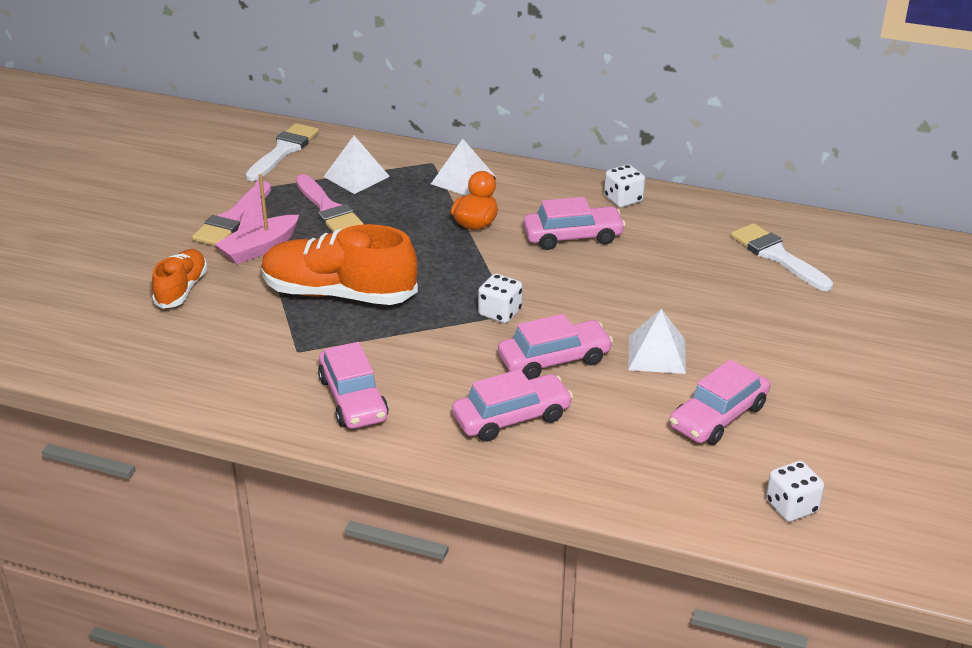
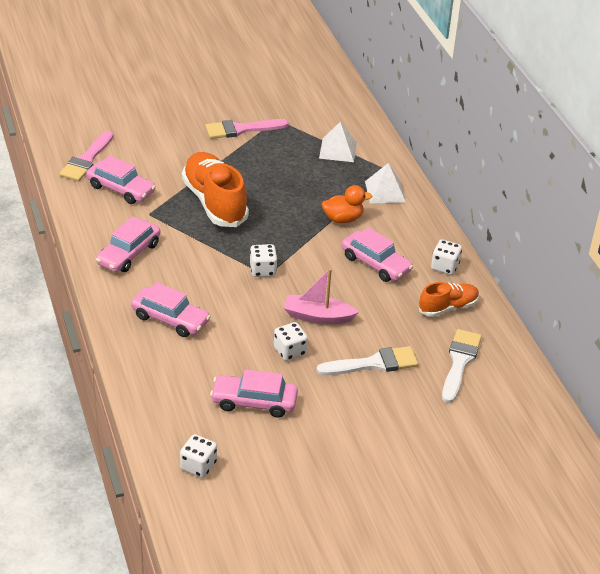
camera: 50 degrees right, 5 degrees up
orange shoe [152,249,207,309] -> orange shoe moved to [419,282,479,317]
pink boat [215,174,299,264] -> pink boat moved to [284,269,359,324]
white brush [245,123,319,181] -> white brush moved to [316,346,418,375]
pink brush [296,174,364,232] -> pink brush moved to [59,130,114,181]
pink car [498,314,613,380] -> pink car moved to [86,155,156,204]
white pyramid [628,309,686,374] -> white dice [274,322,308,361]

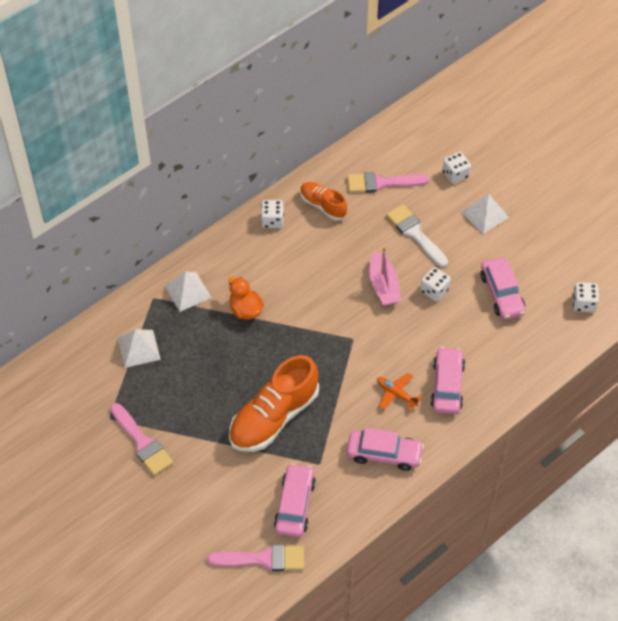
camera: 110 degrees left, 15 degrees up
white dice [250,244,277,277] -> white dice moved to [442,152,471,184]
pink car [342,227,413,282] -> none
white brush [442,329,482,403] -> pink brush [347,172,430,193]
none -> orange plane [377,373,422,411]
none -> white pyramid [461,194,509,234]

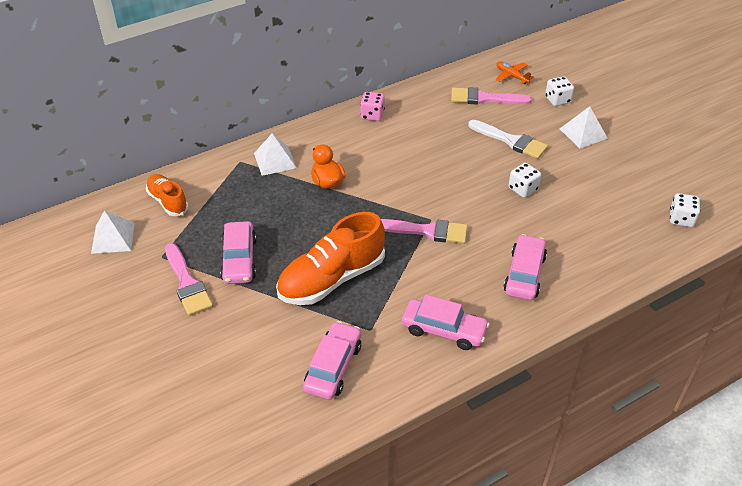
camera: 10 degrees right, 10 degrees down
white pyramid [118,329,161,368] -> white pyramid moved to [91,210,135,254]
pink brush [207,545,304,571] -> pink brush moved to [381,219,468,244]
white dice [261,200,284,228] -> pink dice [360,92,385,121]
orange shoe [300,182,347,221] -> orange shoe moved to [146,174,188,216]
pink boat [369,246,401,306] -> none
orange plane [377,373,422,411] -> orange plane moved to [496,61,534,84]
white brush [386,205,448,267] -> white brush turned 150 degrees clockwise [468,120,548,159]
pink car [481,257,526,319] -> pink car moved to [220,221,257,284]

